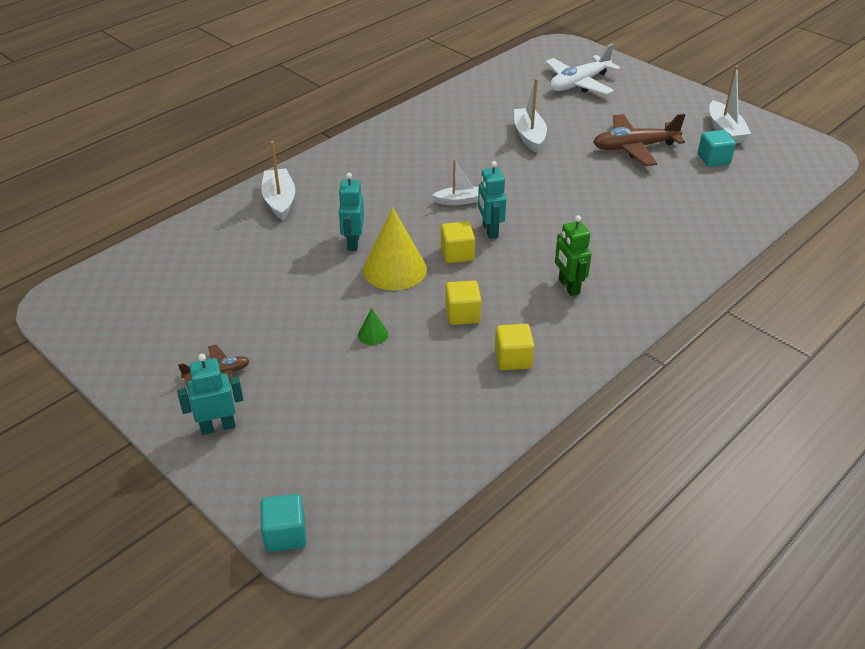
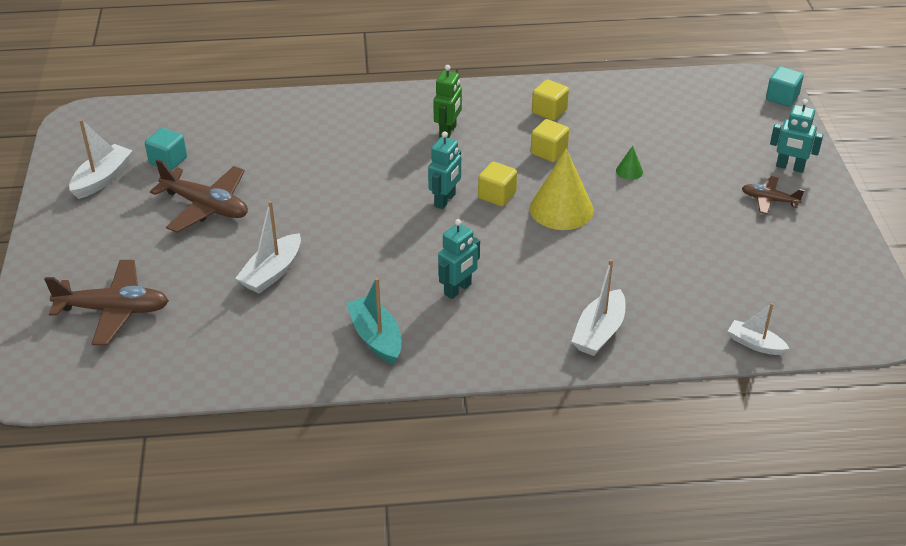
camera: 140 degrees left, 0 degrees up
turquoise robot [338,173,364,251] -> turquoise robot moved to [438,219,480,299]
white boat [432,159,479,205] -> white boat moved to [728,303,790,355]
white plane [546,44,620,95] -> brown plane [44,260,169,345]
none -> turquoise boat [346,277,402,365]

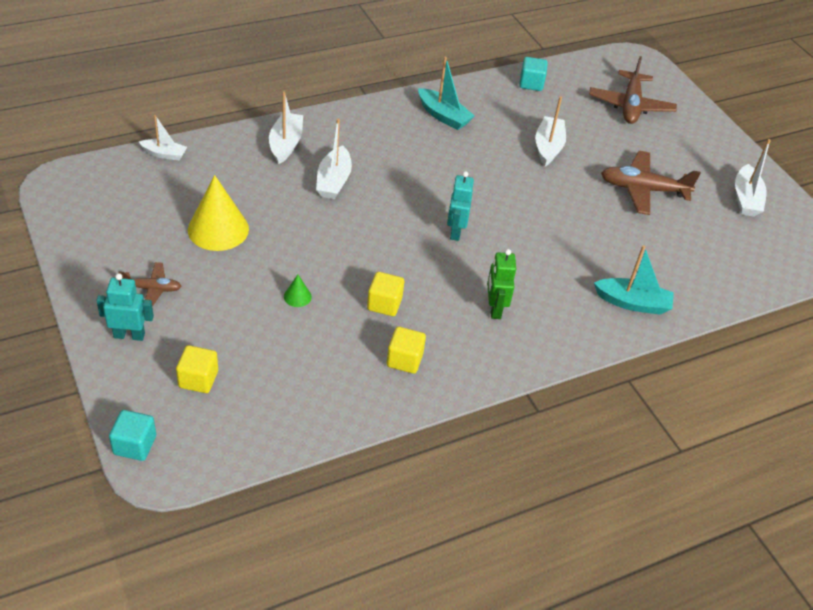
camera: 155 degrees right, 5 degrees up
brown plane [44,260,169,345] -> brown plane turned 60 degrees counterclockwise [589,56,677,124]
turquoise cube [145,128,187,171] -> turquoise cube moved to [519,57,548,91]
turquoise robot [438,219,480,299] -> none
yellow cube [478,161,517,206] -> yellow cube moved to [176,345,218,393]
yellow cone [530,148,594,230] -> yellow cone moved to [188,175,249,251]
none -> white boat [316,118,352,199]
none -> turquoise boat [594,245,674,315]

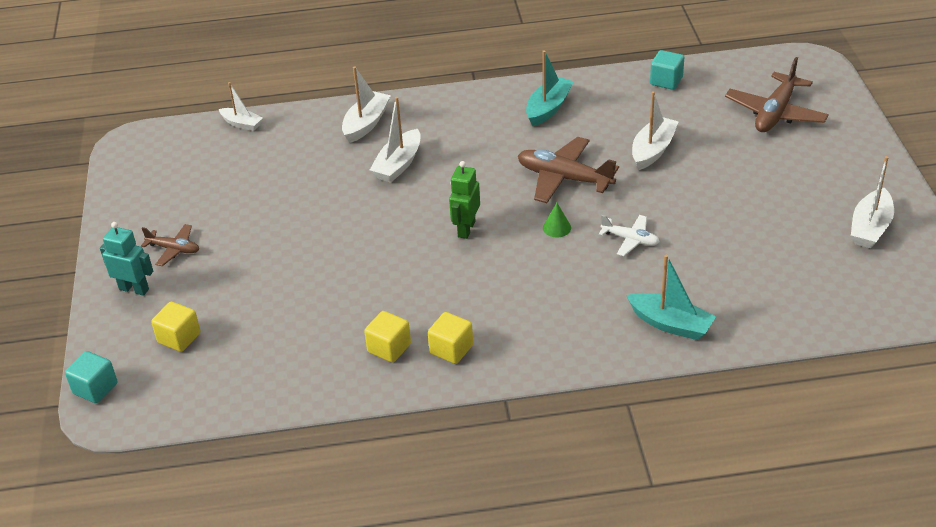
camera: 25 degrees right, 5 degrees down
yellow cone [188,175,249,251] -> none
green cone [284,275,312,307] -> green cone moved to [543,203,571,237]
yellow cube [367,272,404,316] -> yellow cube moved to [428,312,473,364]
turquoise boat [418,57,475,130] -> turquoise boat turned 120 degrees counterclockwise [526,50,574,126]
turquoise robot [447,171,474,241] -> none
green robot [487,249,516,319] -> green robot moved to [449,161,480,239]
brown plane [601,151,701,215] -> brown plane moved to [518,137,619,203]
none -> white plane [599,215,660,256]

